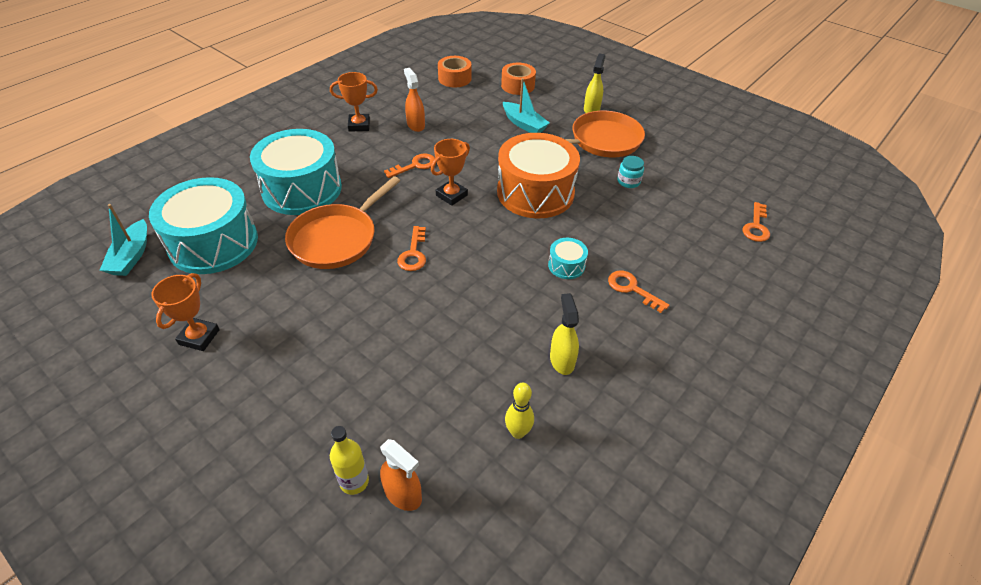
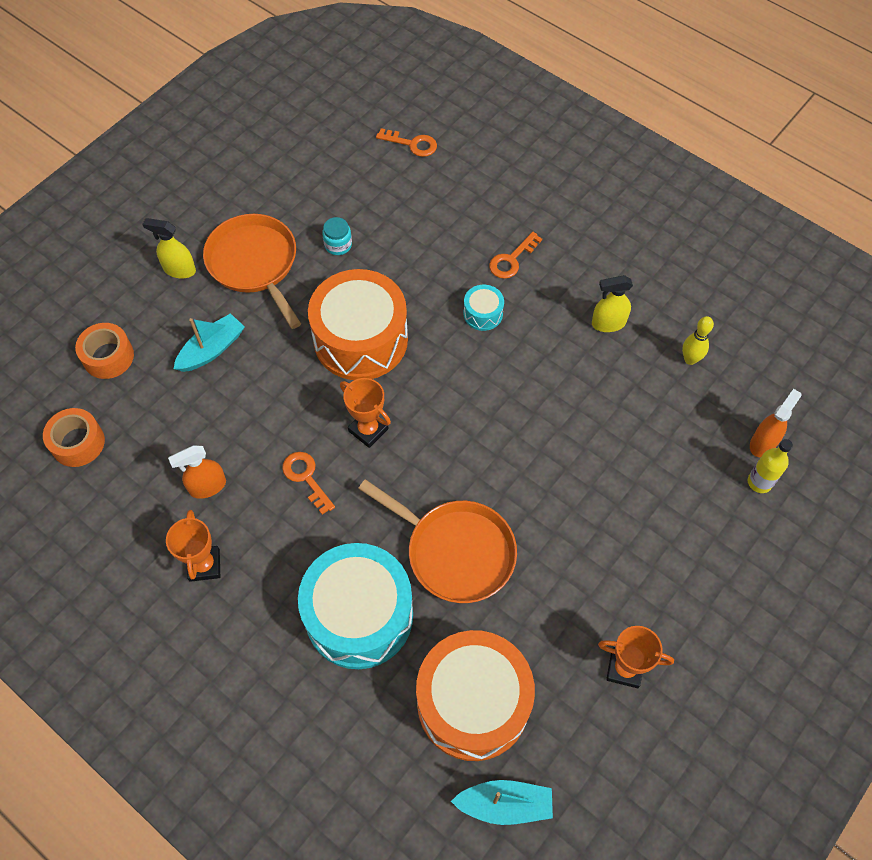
camera: 90 degrees left, 15 degrees up
turquoise drum [149,177,258,274] -> orange drum [416,630,535,761]
orange key [397,226,426,271] -> none

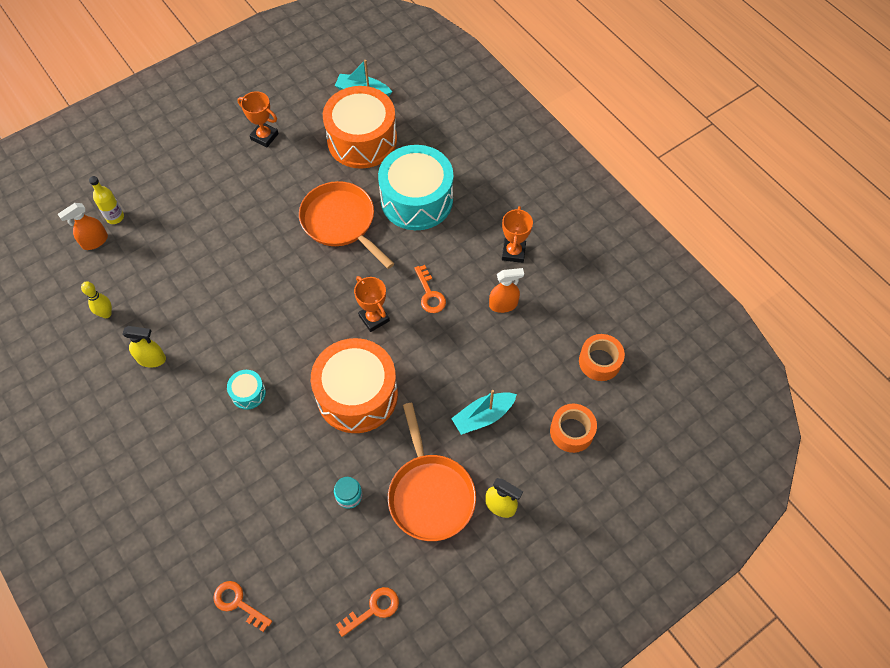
camera: 165 degrees left, 0 degrees up
orange key [489,232,542,279] -> orange key moved to [336,587,399,637]

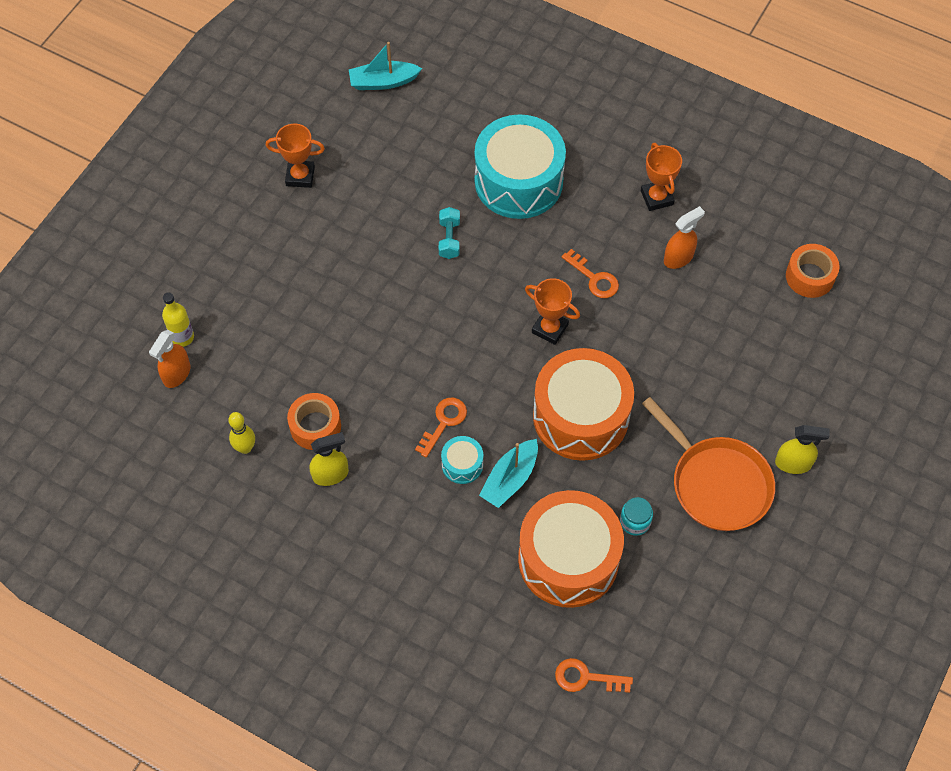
camera: 25 degrees left, 0 degrees up
orange pan [299,181,394,269] -> turquoise dumbbell [439,207,460,259]
orange drum [323,86,397,169] -> orange drum moved to [518,490,624,608]
orange key [336,587,399,637] -> orange key moved to [415,398,467,458]
turquoise boat [451,390,517,435] -> turquoise boat moved to [479,439,538,508]
orange tape [550,403,597,453] -> orange tape moved to [287,393,341,450]

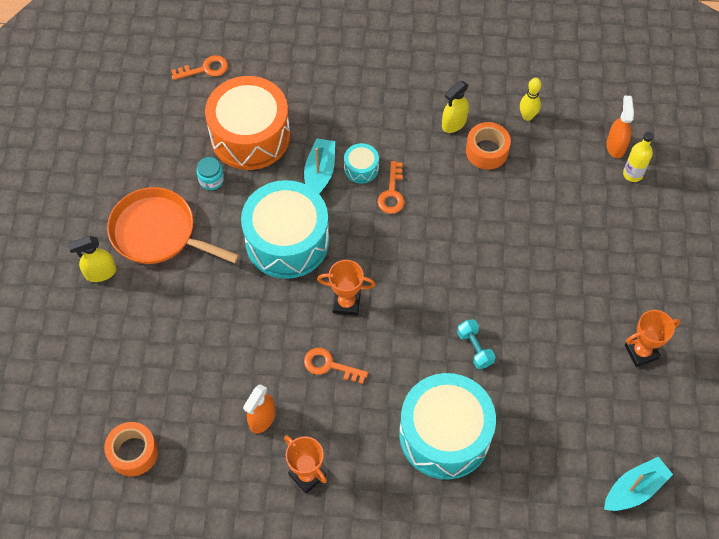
camera: 155 degrees right, 0 degrees up
orange drum [533,348,634,461] -> turquoise drum [241,180,329,279]

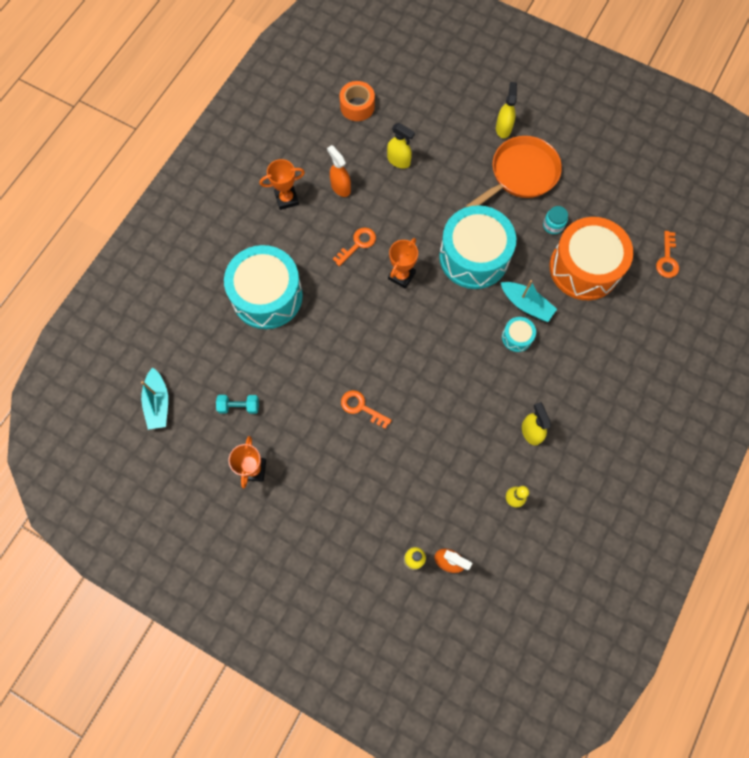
camera: 115 degrees right, 10 degrees up
orange key [378,161,405,214] -> orange key moved to [341,390,392,429]
turquoise dumbbell [457,319,496,369] -> turquoise dumbbell moved to [216,395,259,414]
orange tape [466,122,511,170] -> none
none -> yellow spray bottle [387,123,415,168]

